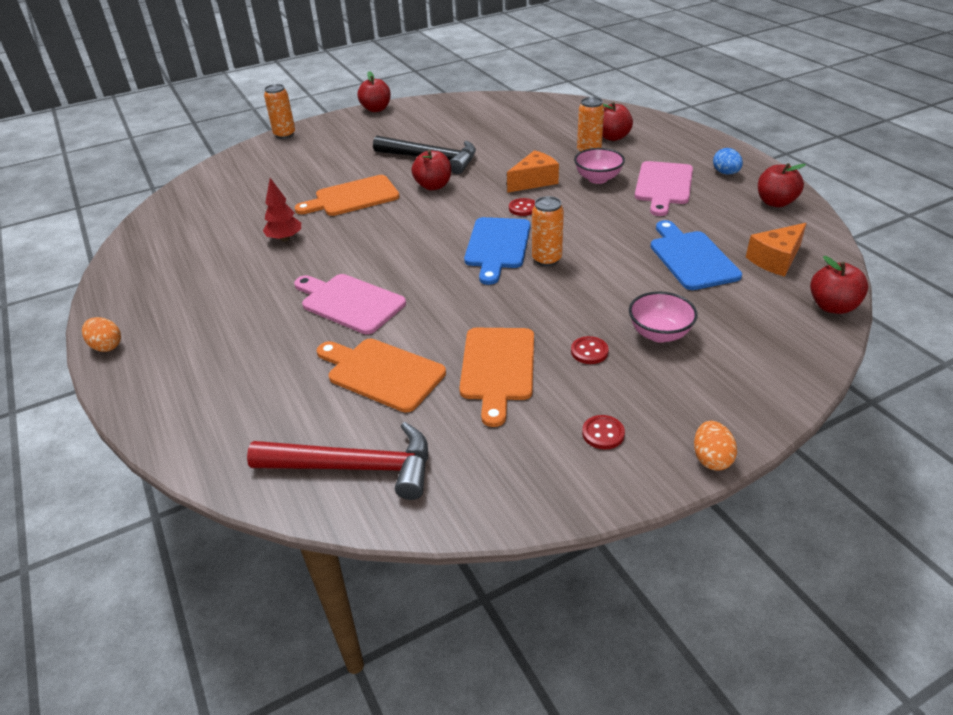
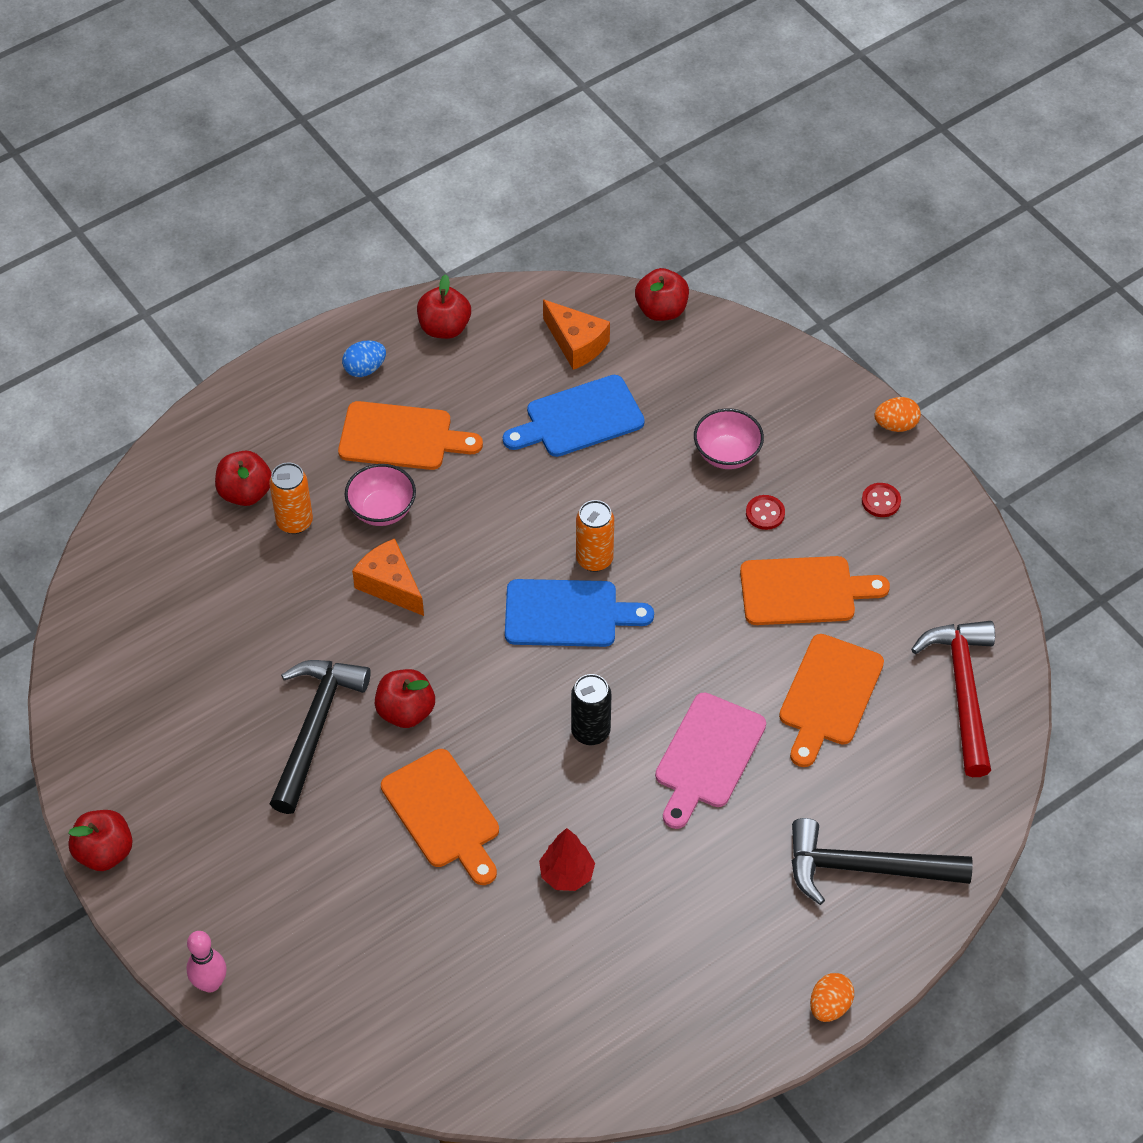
camera: 100 degrees left, 15 degrees up
orange can [264,84,295,139] -> pink bowling pin [186,931,227,993]
red button [509,198,535,216] -> none
pink cutting board [635,161,693,216] -> orange cutting board [338,401,483,470]
none -> black can [571,674,612,745]
none -> black hammer [791,818,973,905]

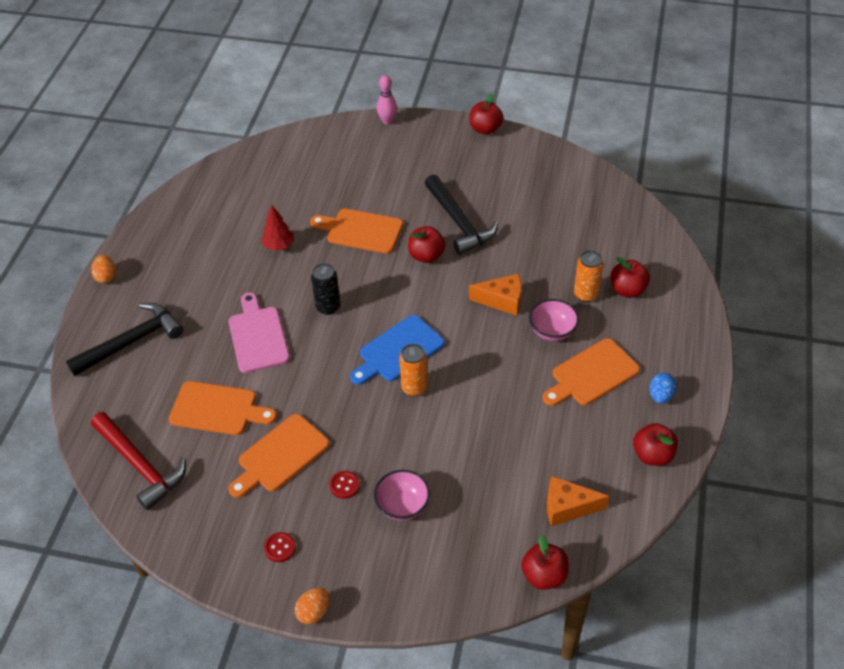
camera: 140 degrees right, 5 degrees down
blue cutting board [503,375,645,457] -> none
orange cutting board [779,634,884,767] -> orange cutting board turned 120 degrees clockwise [169,381,277,435]

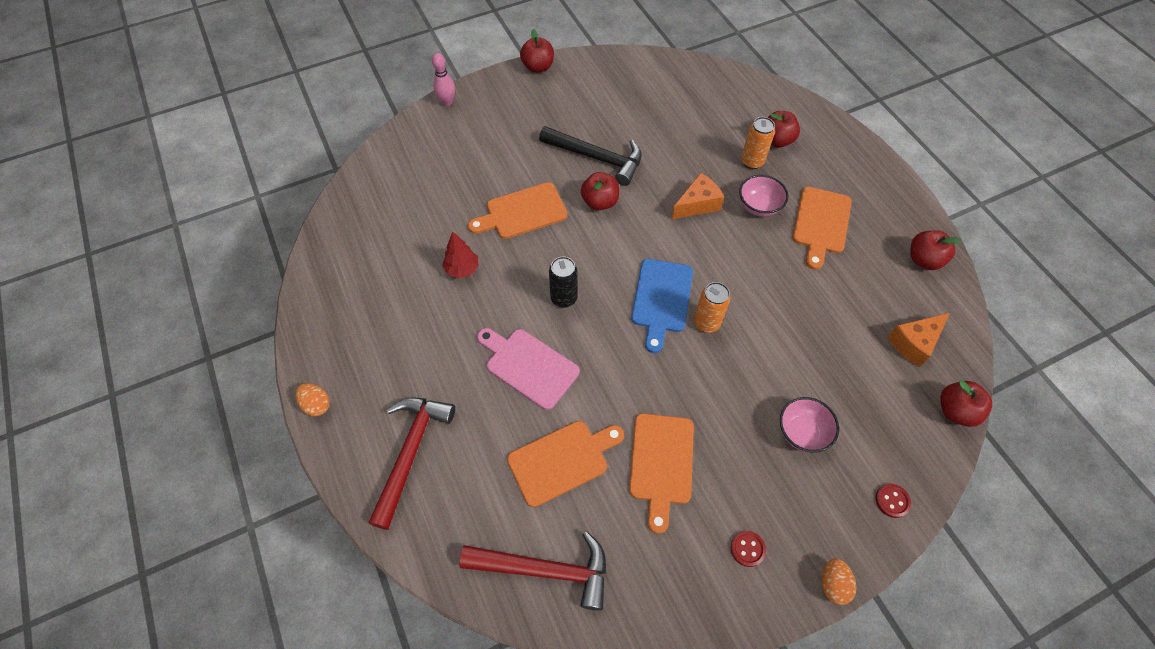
camera: 40 degrees left, 10 degrees up
black hammer [66,303,183,376] -> red hammer [369,397,455,530]
red button [330,471,360,499] -> red button moved to [876,484,911,518]
blue egg [650,373,677,404] -> none

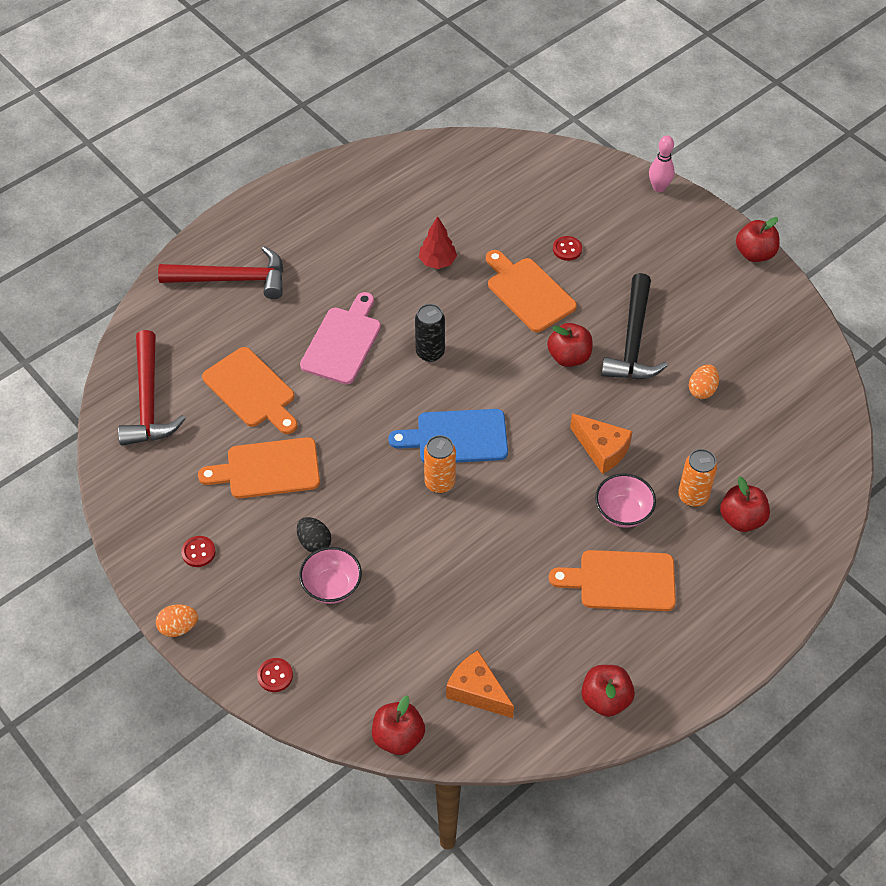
camera: 75 degrees right, 5 degrees down
orange egg [295,383,330,416] -> orange egg moved to [689,364,719,399]
none -> black egg [297,517,331,552]
none -> red button [553,236,582,261]

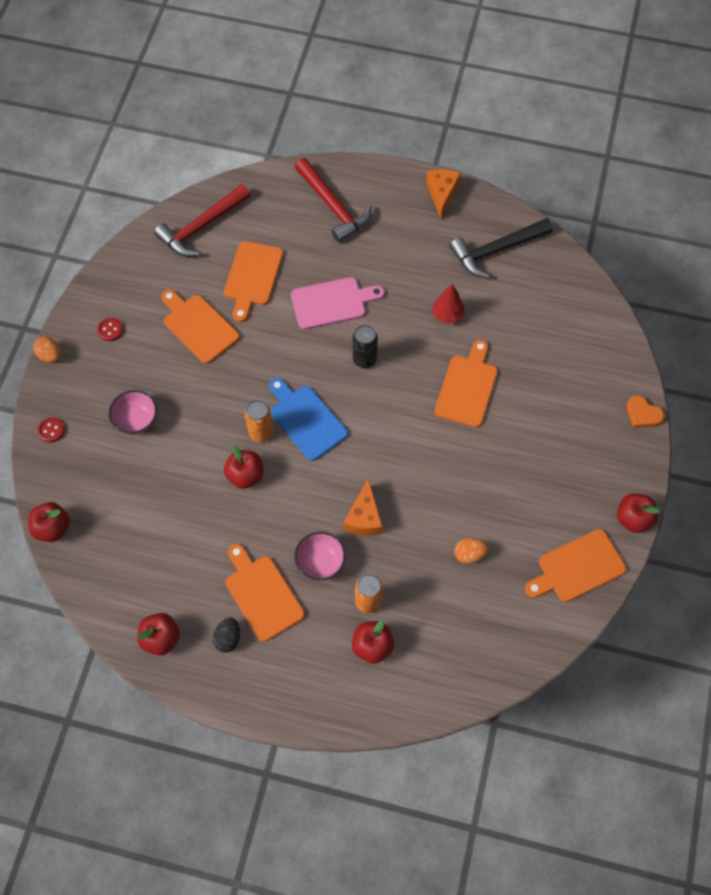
camera: 55 degrees right, 10 degrees up
black egg [297,517,331,552] -> black egg moved to [213,618,240,653]
orange cheese [446,651,514,718] -> orange cheese moved to [426,169,461,219]
red apple [547,323,593,367] -> red apple moved to [224,446,264,489]
red button [553,236,582,261] -> none
black hammer [601,273,668,379] -> black hammer moved to [449,218,553,278]
pink bowling pin [649,136,675,192] -> orange heart [626,395,664,428]
none -> orange cutting board [525,529,626,602]

